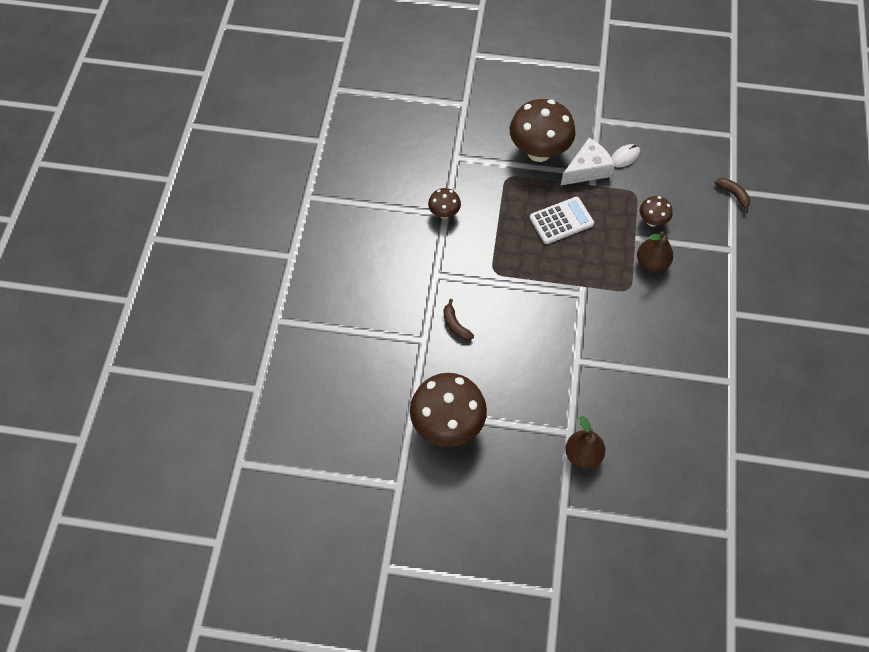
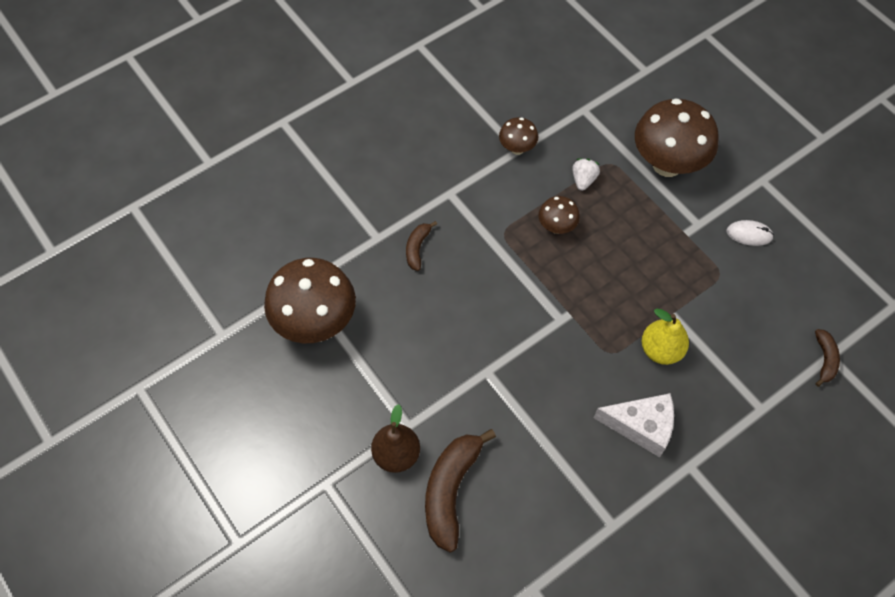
camera: 45 degrees right, 0 degrees up
white calculator [530,197,594,244] -> none
white cheese [561,138,615,185] -> white cheese moved to [594,393,674,458]
brown pear [637,231,673,272] -> yellow pear [642,309,689,365]
brown mushroom [640,196,673,227] -> brown mushroom moved to [539,196,580,234]
none -> brown banana [425,429,496,553]
none -> white strawberry [572,159,600,191]

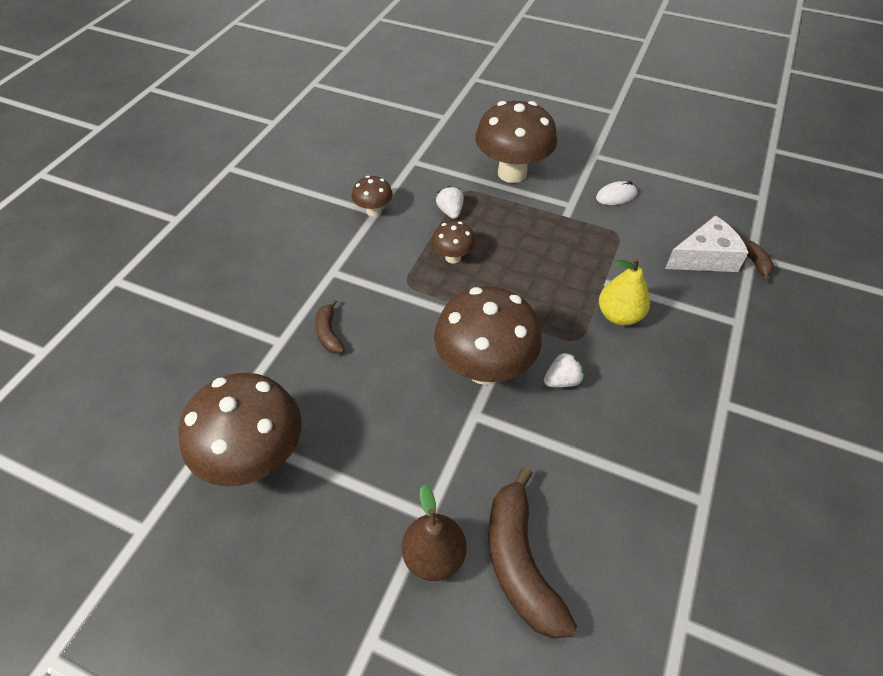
camera: 30 degrees left, 10 degrees down
white cheese [594,393,674,458] -> white cheese moved to [665,215,749,272]
none -> brown mushroom [434,286,542,385]
none -> white strawberry [544,351,584,387]

